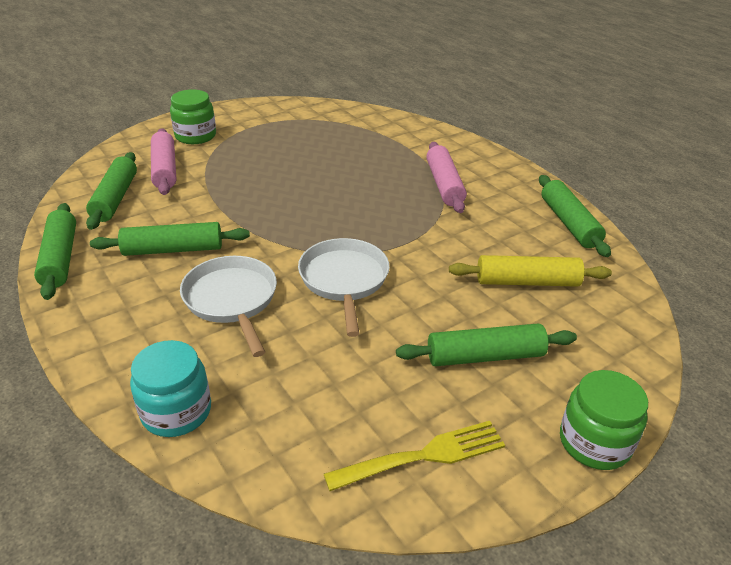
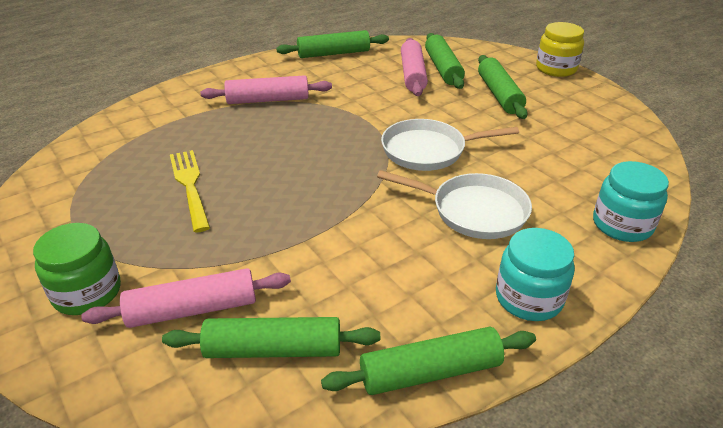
camera: 90 degrees left, 0 degrees up
green rolling pin [90,222,250,256] -> green rolling pin moved to [425,33,465,89]
white pan [180,256,277,357] -> white pan turned 135 degrees counterclockwise [377,170,532,239]
yellow fork [324,421,505,491] -> yellow fork moved to [170,150,210,233]
yellow rolling pin [449,255,612,287] -> pink rolling pin [401,38,428,96]
green jar [560,370,648,470] -> yellow jar [536,22,584,77]
none -> turquoise jar [496,228,575,321]

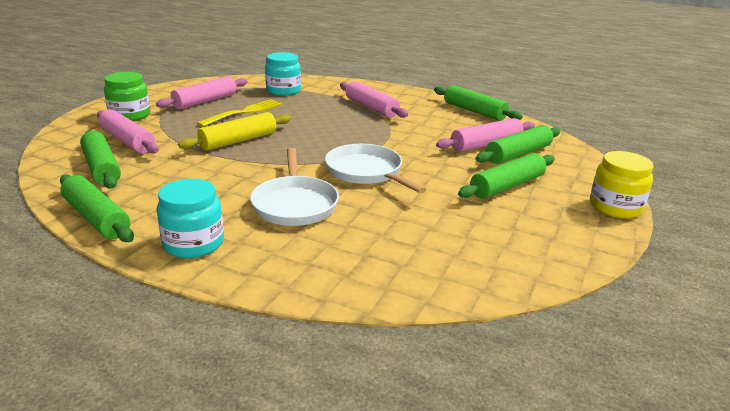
camera: 60 degrees right, 10 degrees down
turquoise jar [593,161,669,242] -> turquoise jar moved to [265,52,301,96]
none -> pink rolling pin [156,76,248,109]
none -> yellow rolling pin [178,112,291,151]

